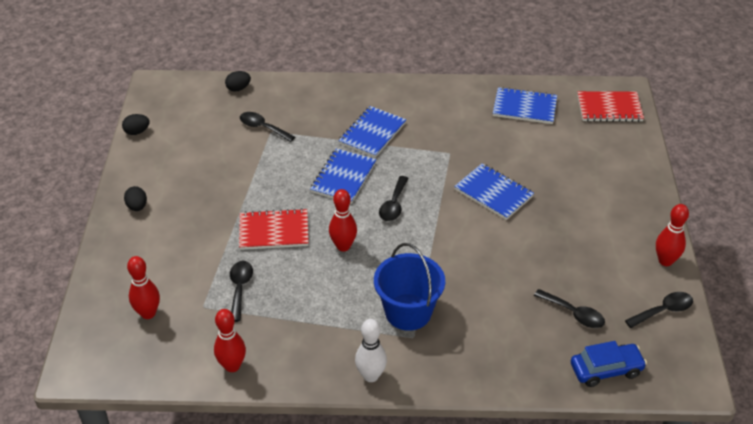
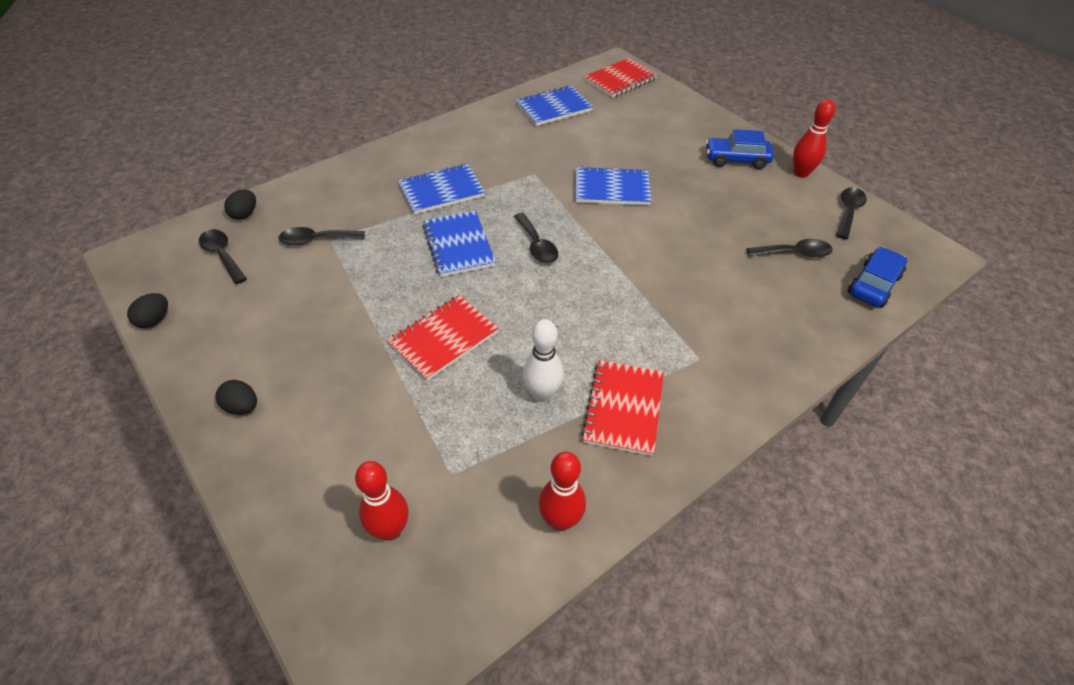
camera: 40 degrees left, 5 degrees up
black spoon [230,261,253,322] -> black spoon moved to [199,229,247,284]
red bowling pin [329,189,357,251] -> none
blue notebook [338,106,406,158] -> blue notebook turned 75 degrees clockwise [398,164,485,214]
white bowling pin [355,319,387,382] -> white bowling pin moved to [523,319,564,402]
blue bucket [374,243,445,331] -> none
none -> red notebook [581,360,664,456]
none -> blue car [706,129,774,169]

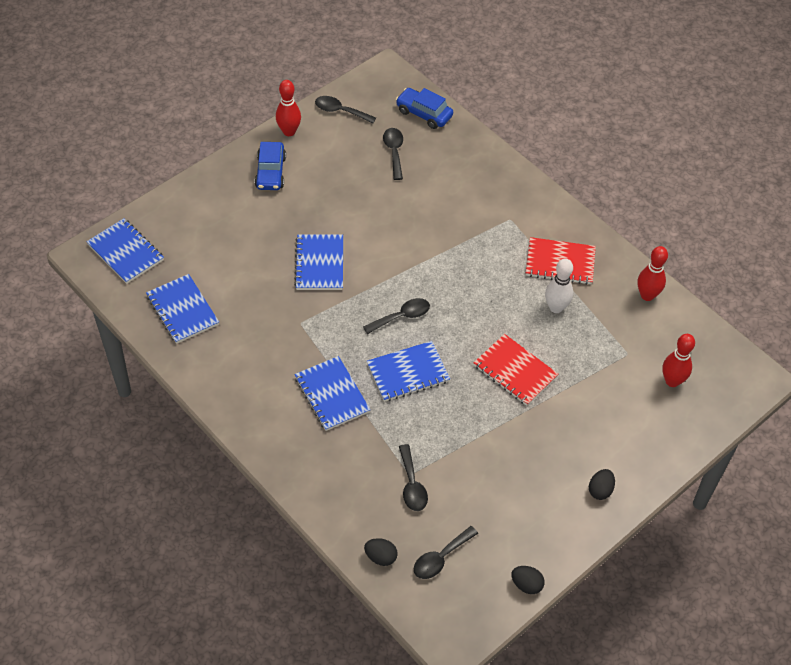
camera: 95 degrees left, 5 degrees up
red notebook [584,58,657,98] -> blue notebook [86,218,164,284]

